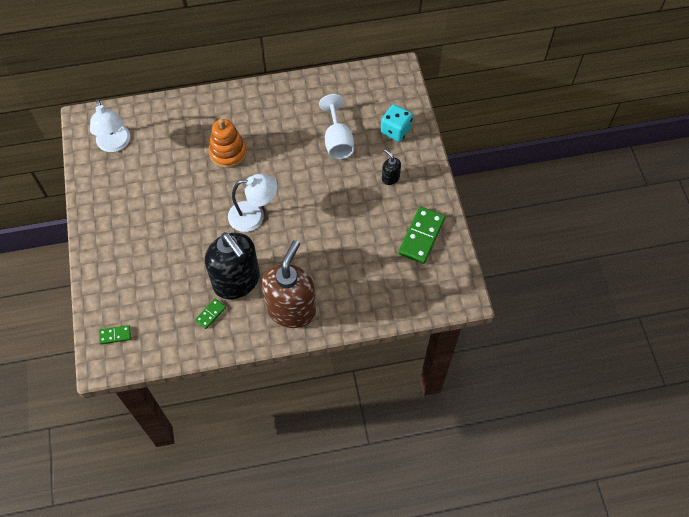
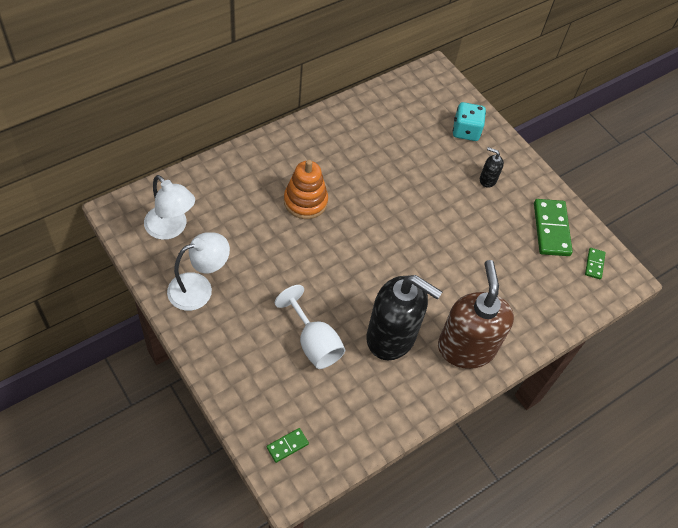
camera: 30 degrees left, 5 degrees down
green domino [195,299,226,329] -> green domino moved to [585,248,606,279]
white lamp [228,174,277,232] -> white lamp moved to [167,232,230,311]
white goblet [319,94,354,159] -> white goblet moved to [275,285,345,369]

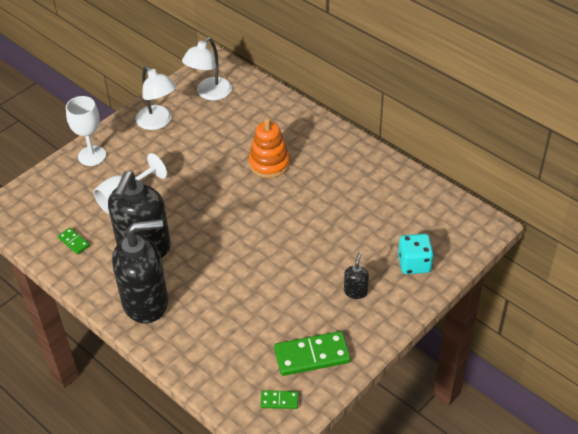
camera: 85 degrees right, 10 degrees down
green domino [267,428,309,463] -> green domino moved to [58,228,90,254]
brown soap dispenser [438,260,514,369] -> black soap dispenser [112,219,168,324]
none -> white goblet [66,96,106,166]

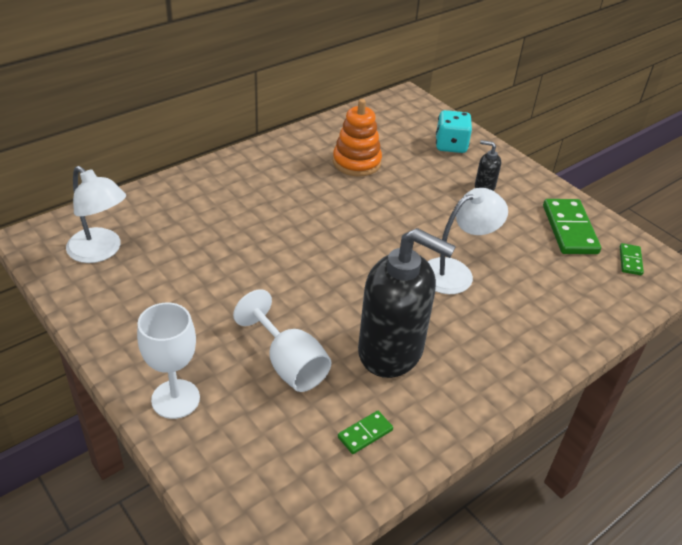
camera: 85 degrees left, 5 degrees down
black soap dispenser [112,219,168,324] -> none
white lamp [135,66,176,130] -> white lamp moved to [427,188,508,294]
orange stacking toy [249,118,290,178] -> orange stacking toy moved to [333,99,382,177]

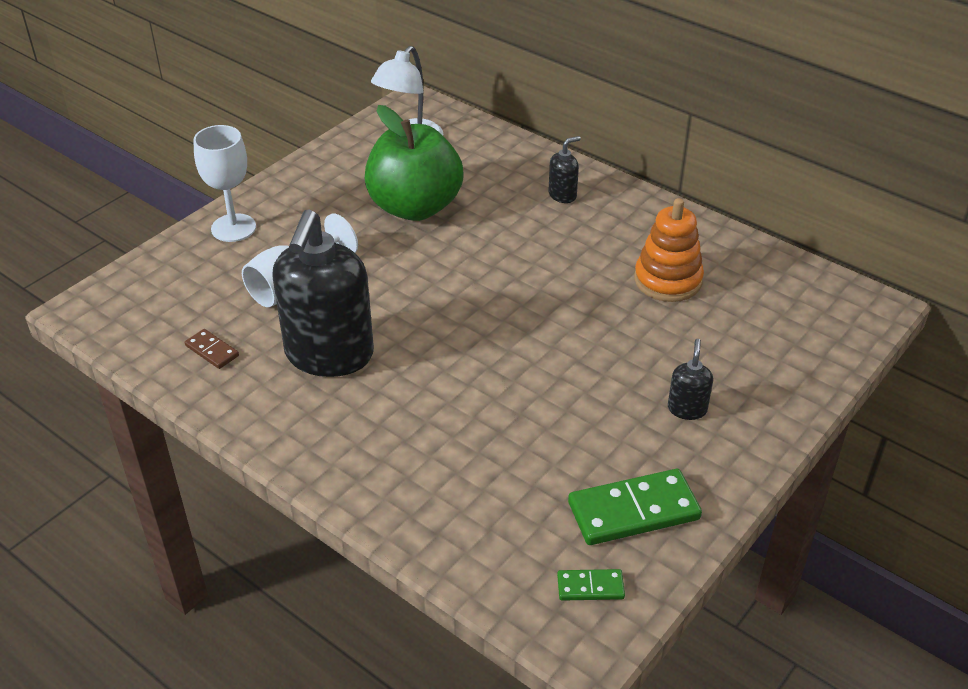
camera: 80 degrees right, 0 degrees up
green domino [338,411,393,454] -> brown domino [185,329,239,369]
white lamp [427,188,508,294] -> none
turquoise dice [436,110,472,153] -> none
none -> green apple [365,105,464,221]
none -> black soap dispenser [548,136,581,203]

